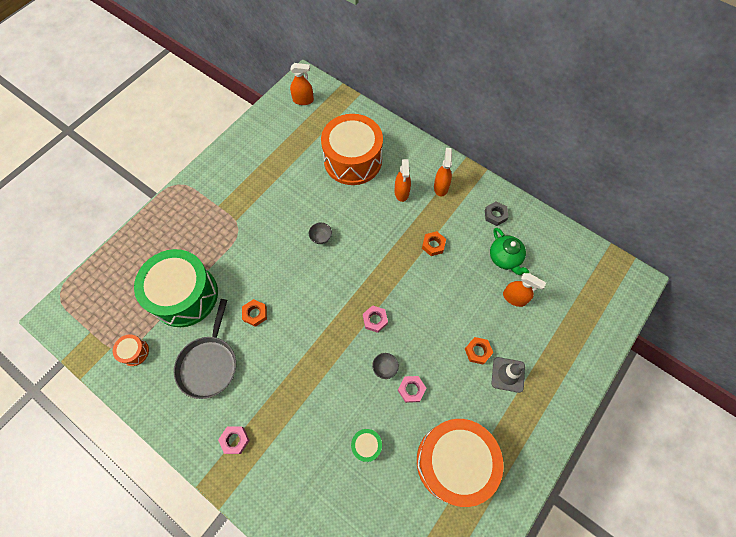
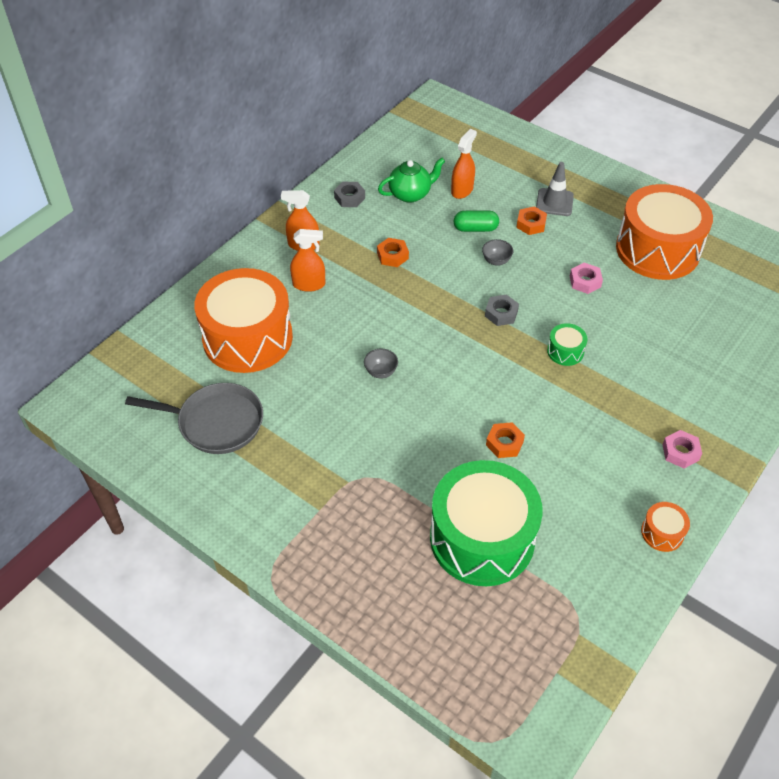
camera: 90 degrees left, 15 degrees down
orange drum [113,335,149,366] -> orange drum moved to [641,502,690,552]
grey pan [174,299,236,399] -> grey pan moved to [125,383,263,454]
orange spray bottle [290,63,314,105] -> none
green drum [351,429,382,462] -> green drum moved to [547,323,588,366]
pink nut [363,305,388,333] -> grey nut [485,294,519,326]
grey bowl [372,353,399,379] -> grey bowl moved to [482,239,513,266]
none -> green capsule [454,211,499,232]

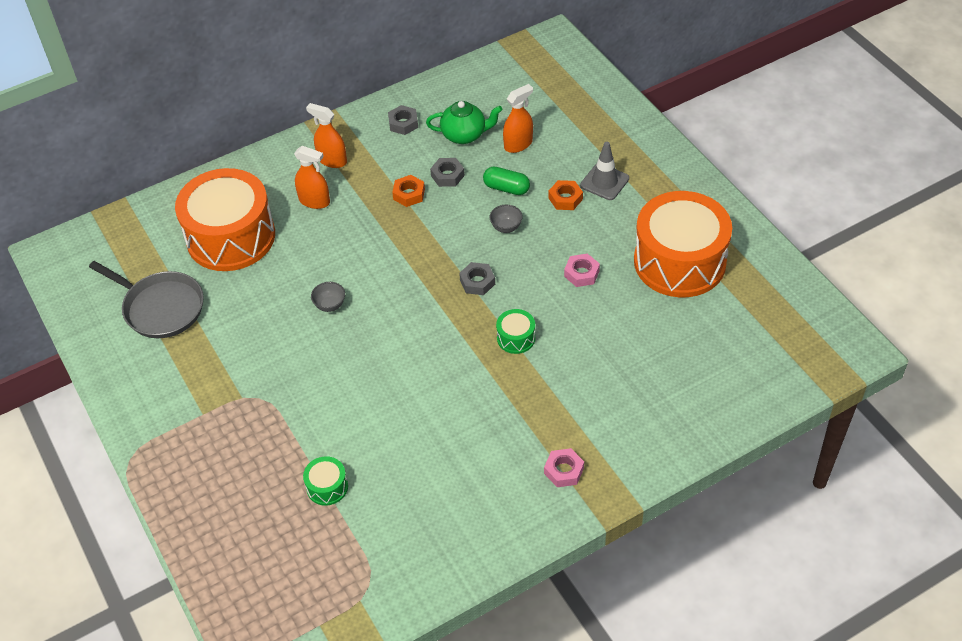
camera: 25 degrees right, 0 degrees up
green drum [430,460,543,586] -> green drum [303,456,348,506], size x0.40
orange nut [486,422,525,458] -> none
orange drum [641,502,690,552] -> none
none -> grey nut [430,158,465,187]

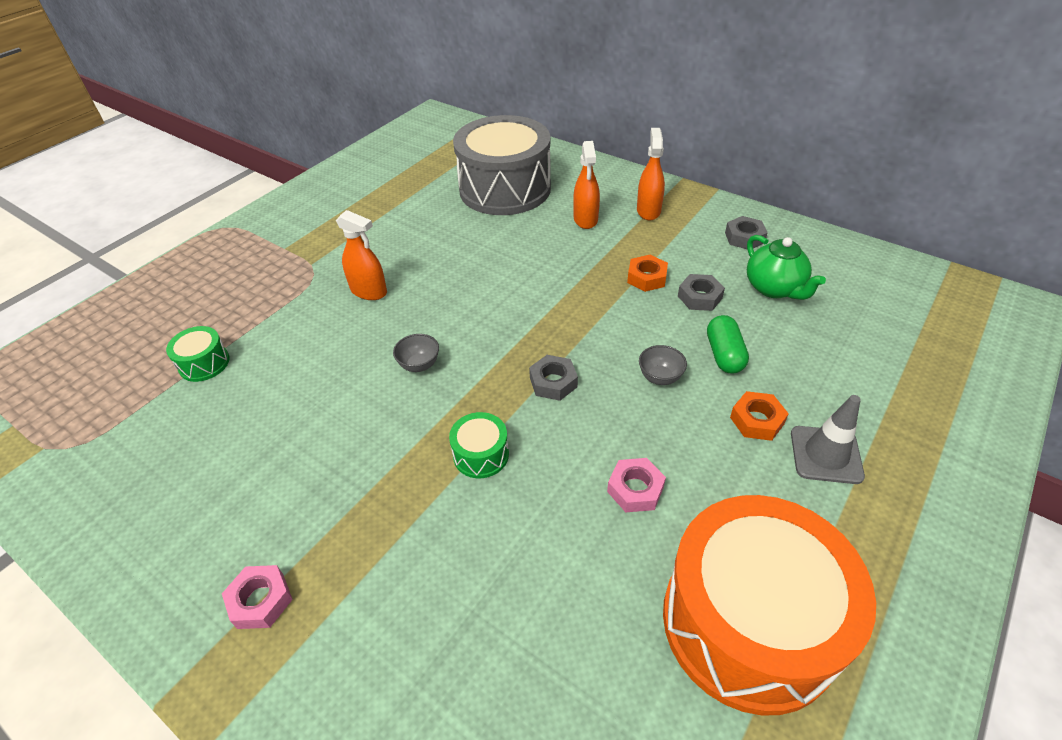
camera: 65 degrees right, 5 degrees down
grey pan [89,261,204,338] -> none
orange drum [175,168,275,271] -> grey drum [453,115,551,215]
grey bowl [311,282,345,312] -> grey bowl moved to [393,334,439,372]
orange spray bottle [503,84,533,153] -> orange spray bottle moved to [336,210,387,300]

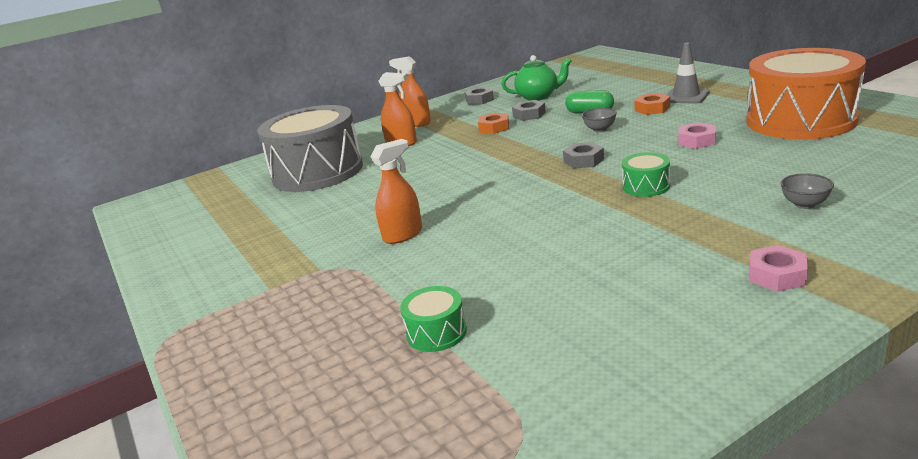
camera: 65 degrees left, 20 degrees down
grey bowl [393,334,439,372] -> grey bowl moved to [781,173,834,209]

